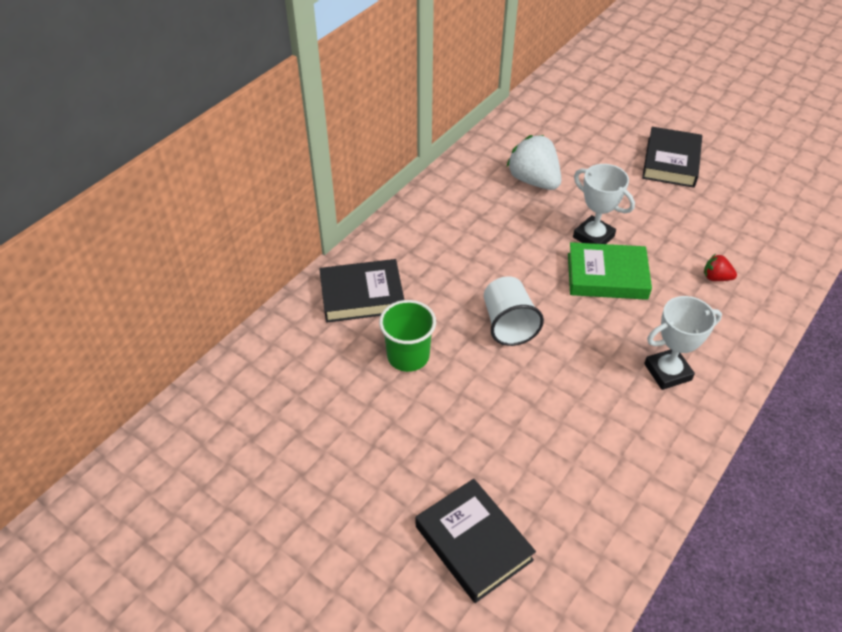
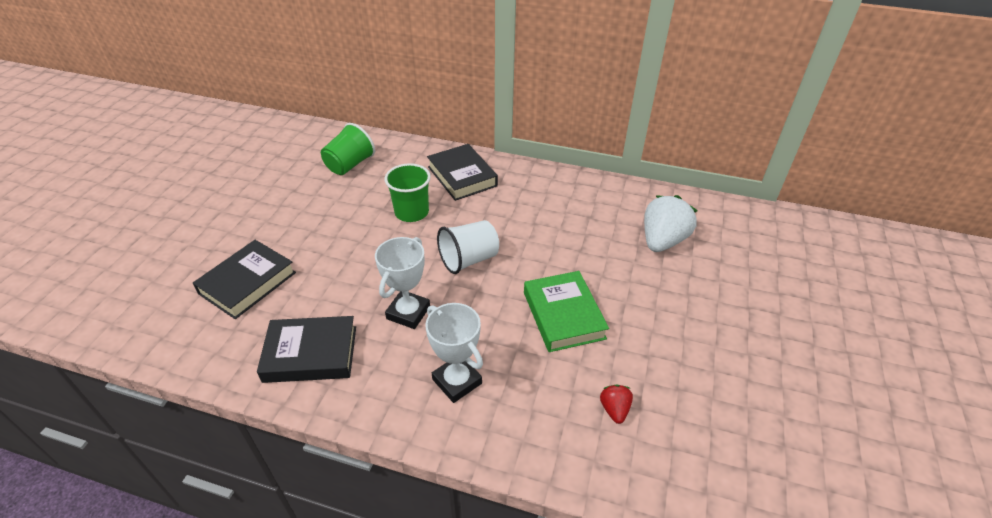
camera: 70 degrees right, 5 degrees down
white trophy [573,164,635,244] -> white trophy moved to [375,237,430,329]
black book [642,127,702,188] -> black book moved to [257,316,356,383]
none -> green cup [321,123,375,175]

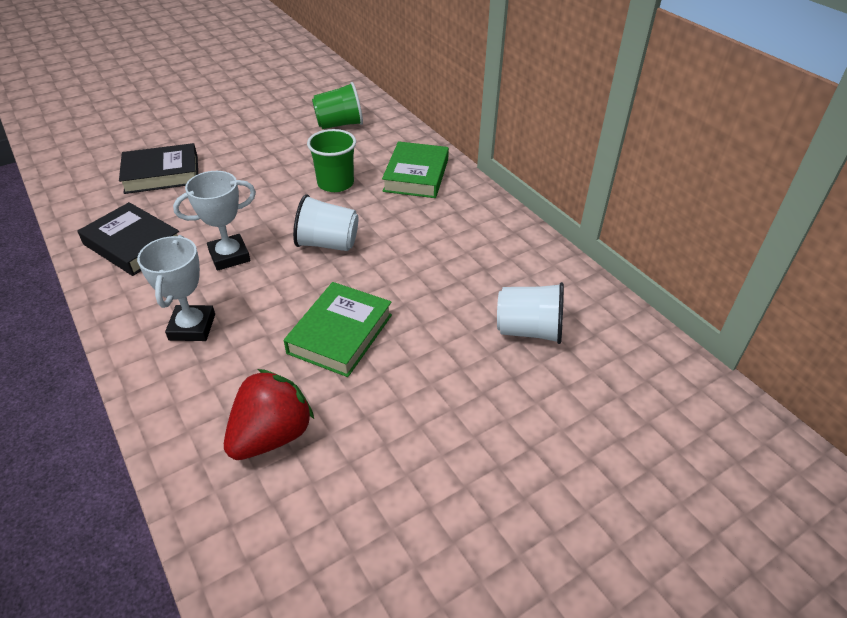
camera: 40 degrees right, 0 degrees up
black book [427,144,498,201] -> green book [382,141,449,198]
red strawberry [600,385,633,424] -> red strawberry [224,369,314,460], size x2.05
white strawberry [644,195,697,252] -> white cup [497,282,564,344]

